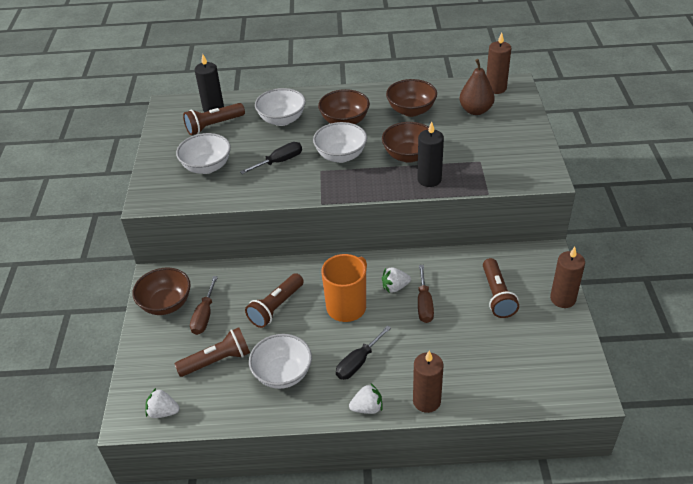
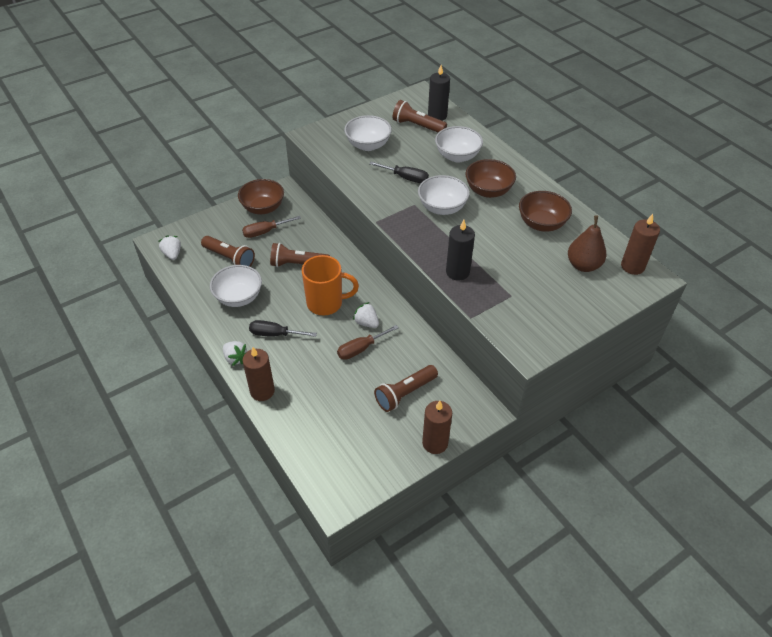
camera: 55 degrees right, 5 degrees up
brown bowl [382,122,429,163] -> none

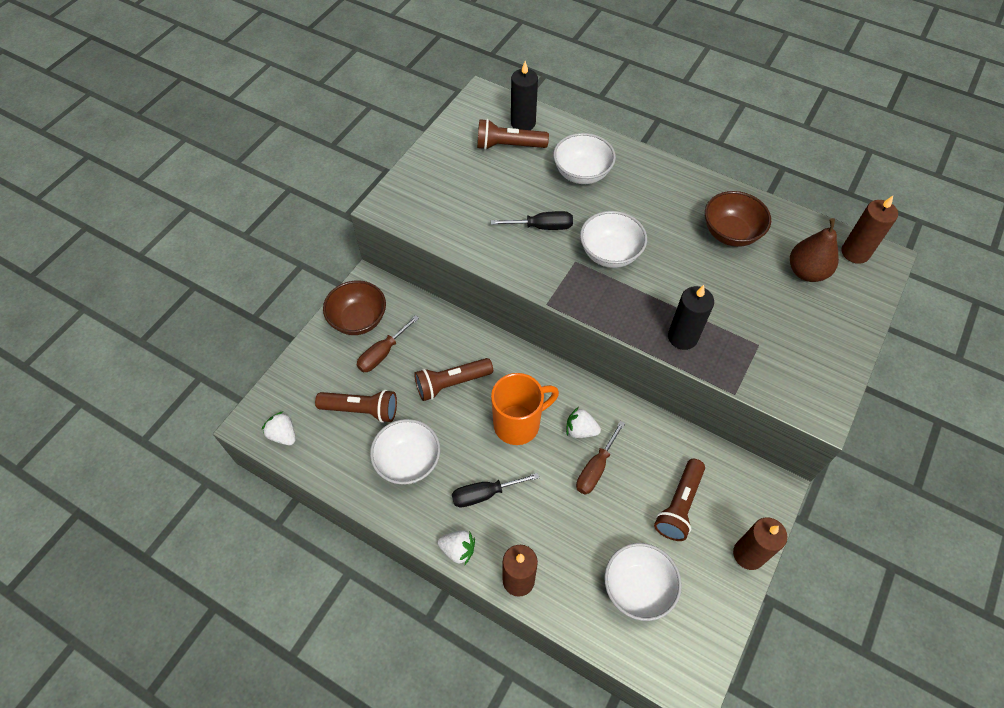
camera: 25 degrees left, 10 degrees up
white bowl [344,115,392,151] -> white bowl moved to [604,543,682,621]
brown bowl [465,159,516,198] -> none

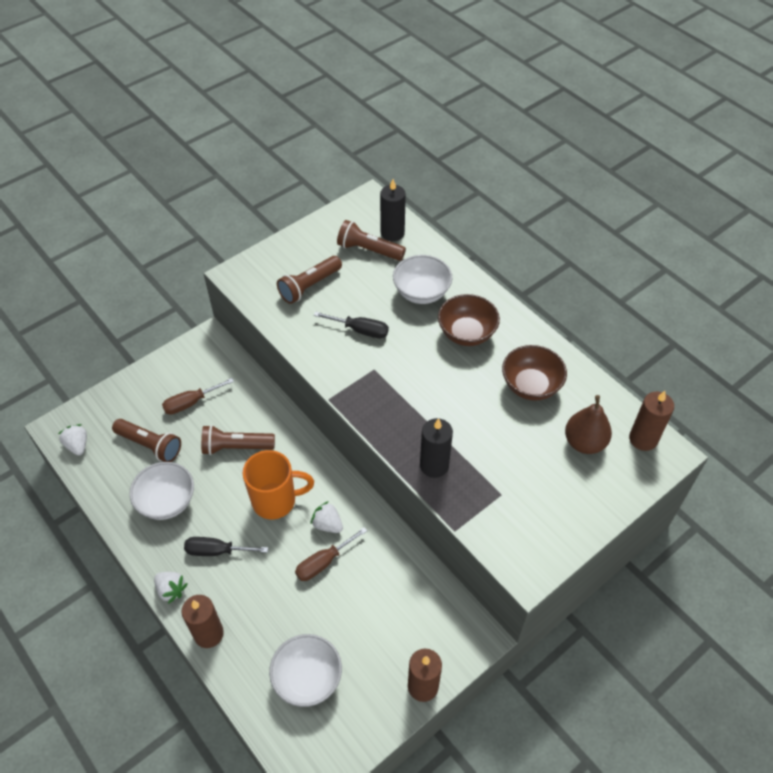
camera: 20 degrees right, 5 degrees down
brown bowl [323,280,386,335] -> brown bowl moved to [438,294,500,346]
white bowl [580,211,647,268] -> none
brown flashlight [654,459,705,541] -> brown flashlight moved to [277,256,342,304]

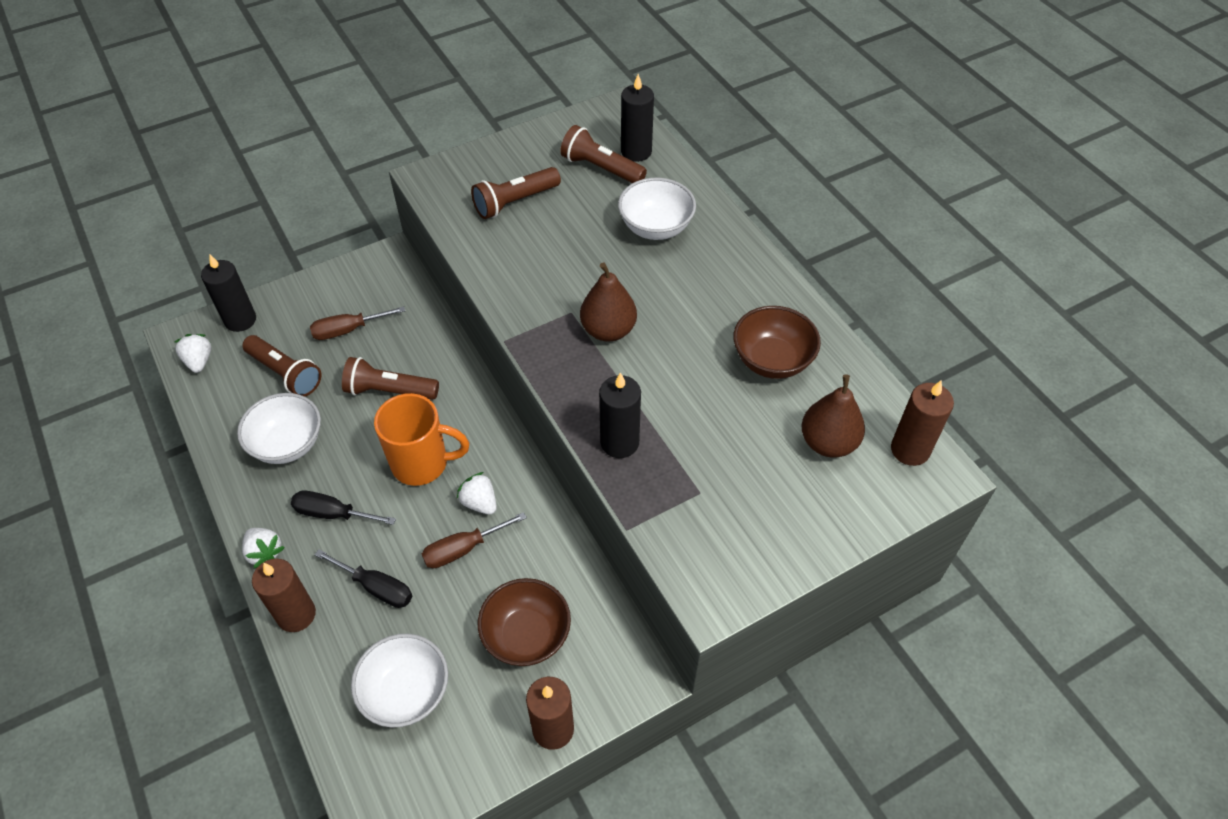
camera: 10 degrees right, 0 degrees up
black screwdriver [314,312,389,338] -> black screwdriver moved to [315,549,412,608]
brown bowl [438,294,500,346] -> brown bowl moved to [478,578,571,666]
none -> black candle [201,255,256,332]
none -> brown pear [580,262,637,342]

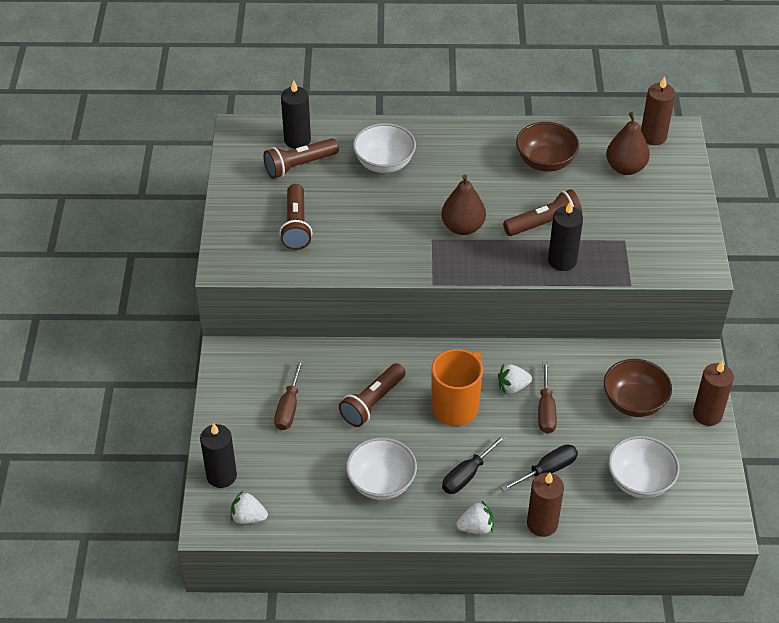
camera: 60 degrees left, 5 degrees down
brown flashlight [242,335,321,397] -> brown flashlight moved to [503,189,582,236]

